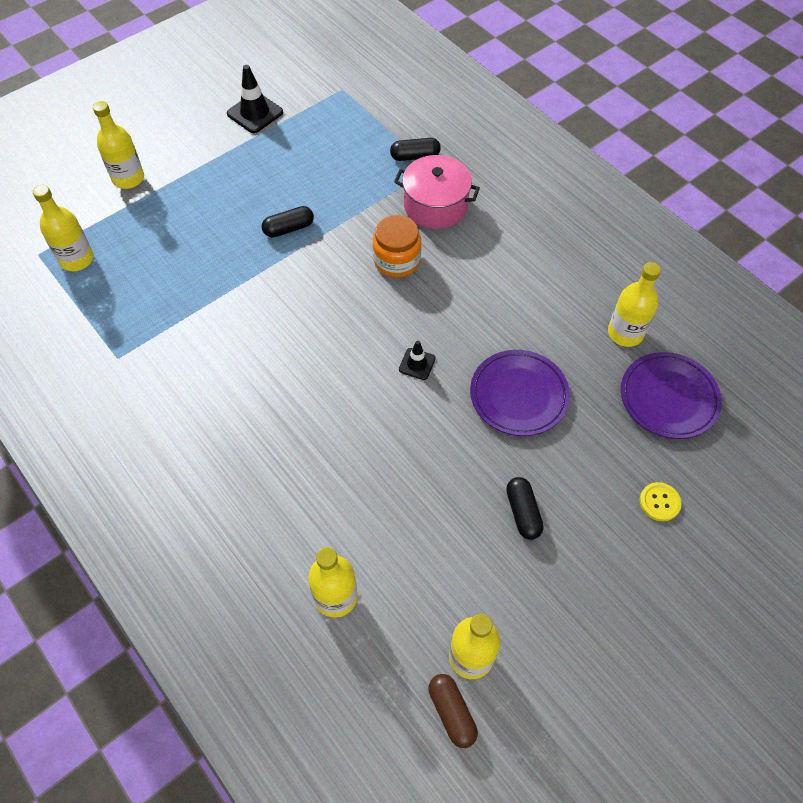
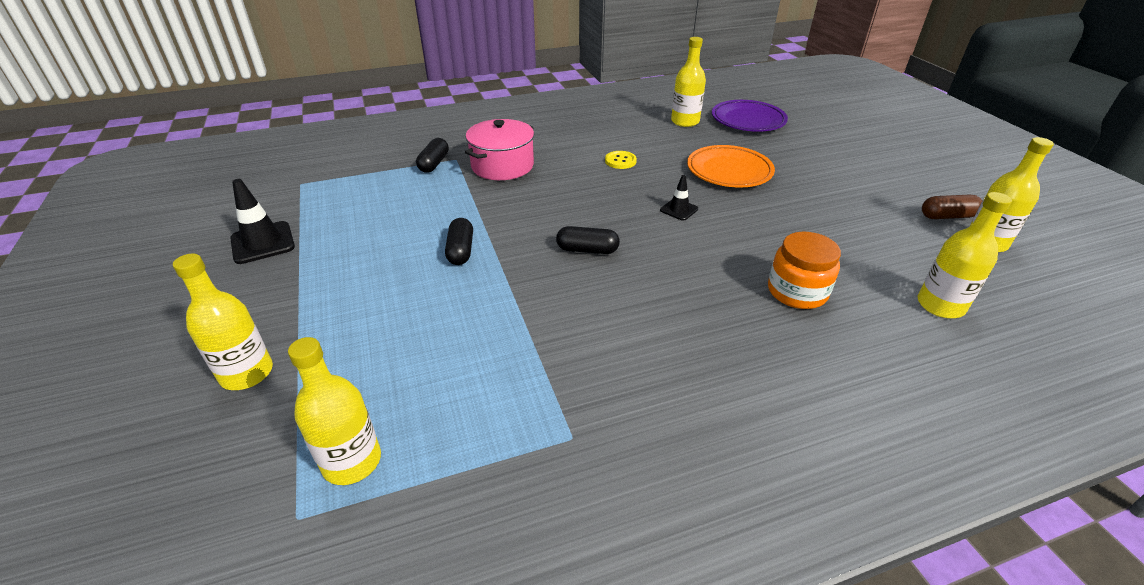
camera: 70 degrees left, 20 degrees down
orange jar [373,215,421,277] -> orange jar moved to [768,232,841,309]
brown capsule [429,674,478,748] -> brown capsule moved to [922,195,982,219]
purple plate [470,350,570,436] -> orange plate [687,145,775,188]
black capsule [506,477,544,540] -> black capsule moved to [556,226,620,254]
yellow button [640,482,681,521] -> yellow button moved to [605,151,637,169]

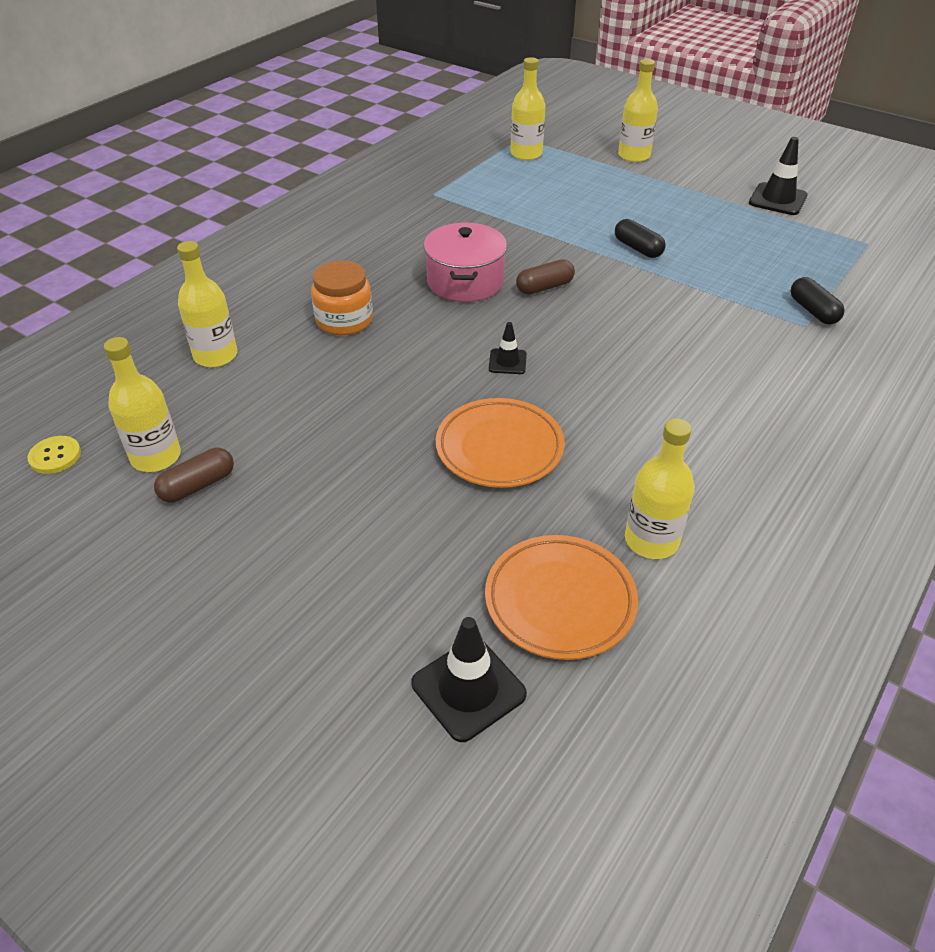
camera: 145 degrees right, 5 degrees up
pink pot [465,119,534,180] -> pink pot moved to [424,223,507,302]
black capsule [556,226,620,254] -> brown capsule [516,259,575,295]
yellow button [605,151,637,169] -> yellow button moved to [27,436,81,474]
purple plate [712,100,788,132] -> orange plate [485,535,638,660]
none -> black traffic cone [411,617,527,742]

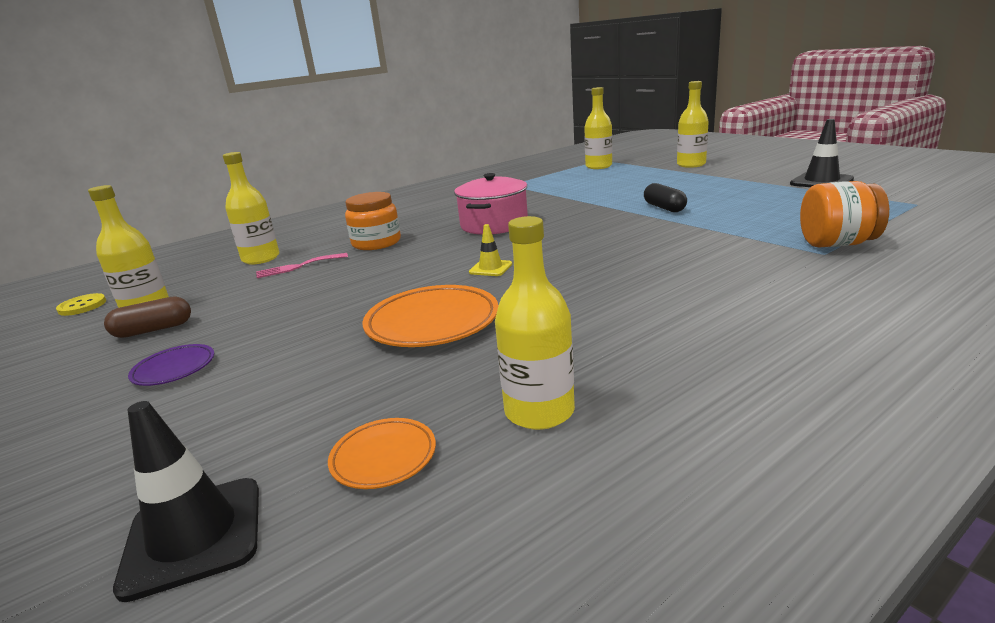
camera: 20 degrees right, 20 degrees down
orange plate [485,535,638,660] -> orange plate [328,418,436,489], size x0.54
black traffic cone [489,322,527,374] -> yellow traffic cone [469,224,512,276]
brown capsule [516,259,575,295] -> none
black capsule [791,277,845,325] -> orange jar [800,181,889,247]
none -> purple plate [128,344,214,386]
none -> pink fork [256,253,348,278]

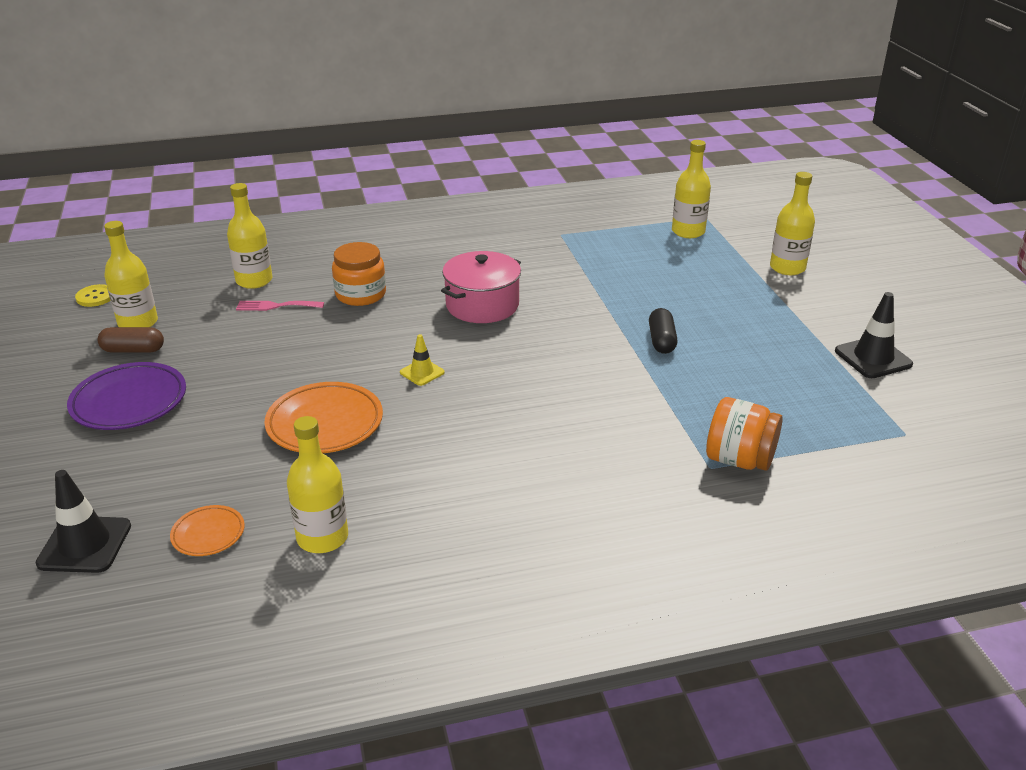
camera: 20 degrees right, 10 degrees up
purple plate [128,344,214,386] -> purple plate [67,362,186,430], size x1.85

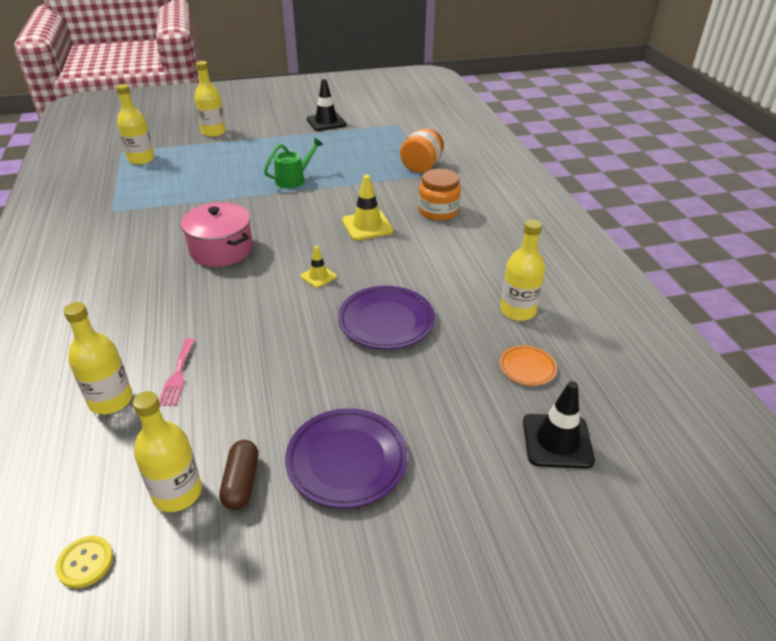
camera: 90 degrees left, 5 degrees up
orange plate [264,382,383,453] -> purple plate [338,286,435,349]
orange jar [332,242,386,306] -> orange jar moved to [418,169,461,221]
black capsule [649,308,677,354] -> green watering can [264,137,323,189]
none -> yellow traffic cone [342,175,394,241]

